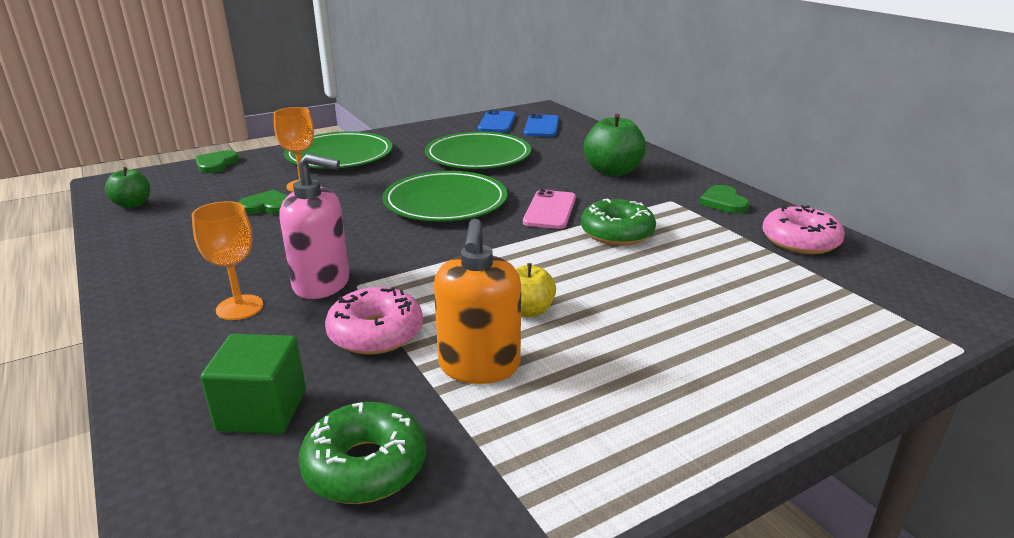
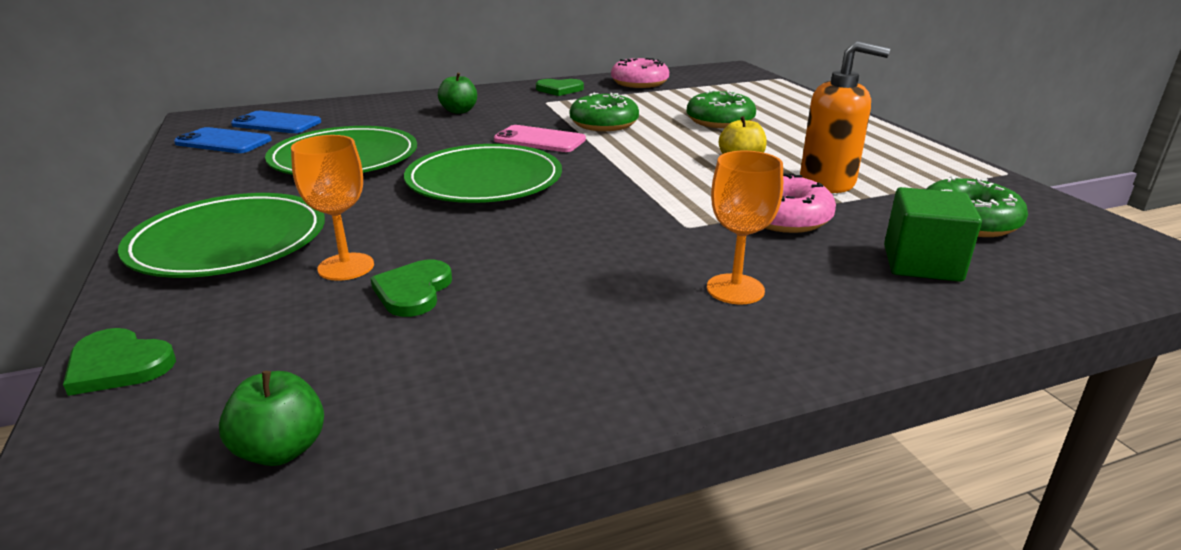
camera: 80 degrees left, 0 degrees up
pink soap dispenser [279,154,349,299] -> none
green apple [584,114,646,177] -> green apple [438,73,477,114], size x0.60
none -> green donut [687,90,756,128]

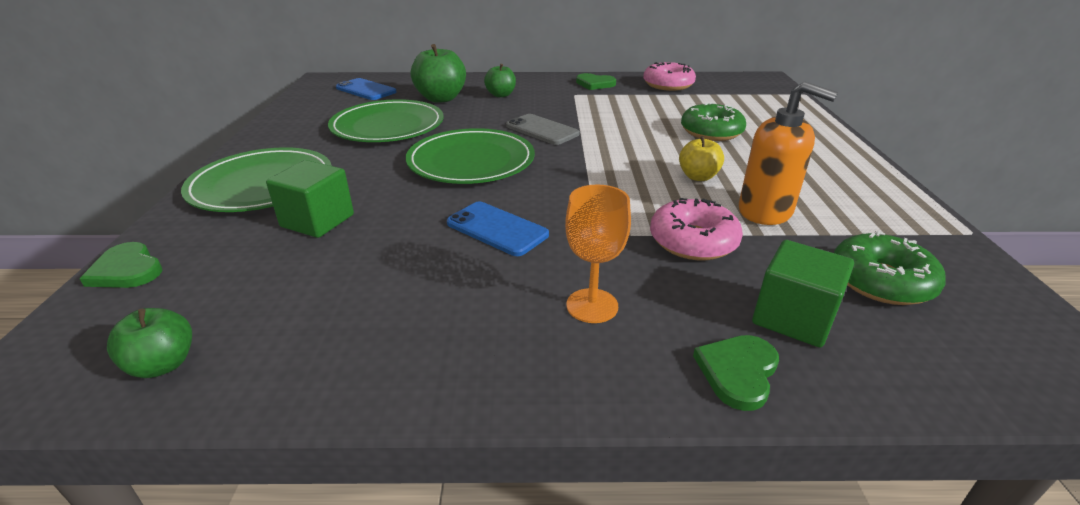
camera: 20 degrees right, 5 degrees up
blue phone [174,127,272,153] -> blue phone moved to [447,202,549,256]
orange goblet [291,135,374,281] -> green cube [266,160,354,238]
green heart [370,260,452,317] -> green heart moved to [693,335,779,411]
pink phone [494,125,586,152] -> grey phone [506,114,580,145]
green donut [570,93,639,131] -> none
none -> green apple [411,44,466,103]

